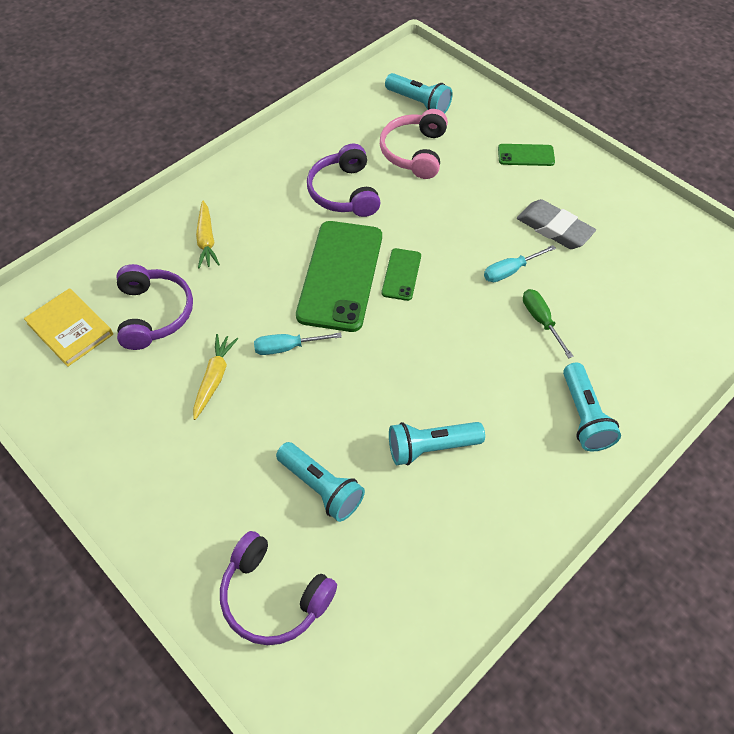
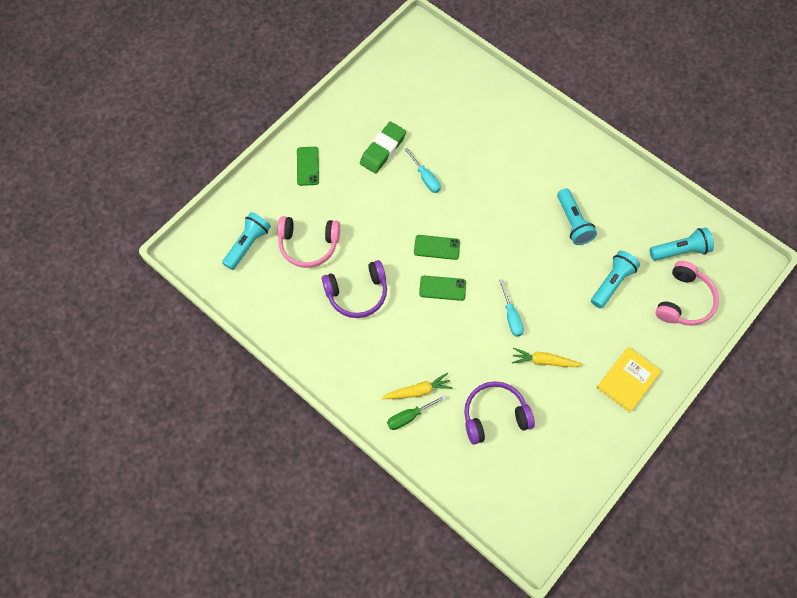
camera: 95 degrees left, 10 degrees up
yellow book [24,288,113,367] -> yellow book moved to [597,347,661,413]
purple headphones [220,531,337,645] -> pink headphones [655,261,719,326]
green phone [296,221,382,332] -> green phone [419,276,466,301], size x0.47
grey eraser [517,199,596,249] -> green eraser [360,122,406,173]
green screwdriver [523,289,573,358] -> green screwdriver moved to [387,395,446,430]
turquoise flashlight [563,362,621,451] -> turquoise flashlight moved to [650,227,714,261]

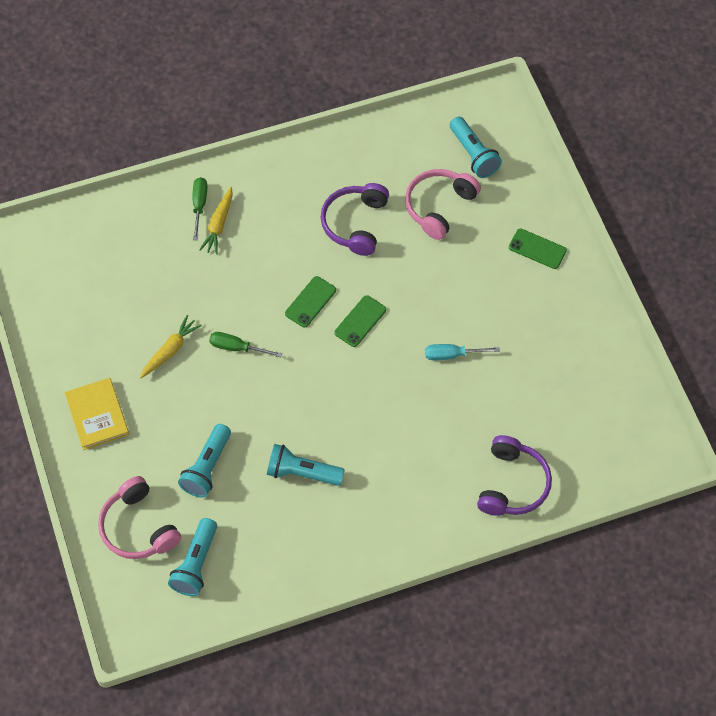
camera: 120 degrees right, 5 degrees down
green eraser [360,122,406,173] -> none
purple headphones [464,381,535,445] -> purple headphones moved to [477,435,552,516]
turquoise screwdriver [499,279,524,337] -> green screwdriver [209,332,282,358]
turquoise flashlight [591,251,640,308] -> turquoise flashlight turned 45 degrees clockwise [178,424,231,498]

